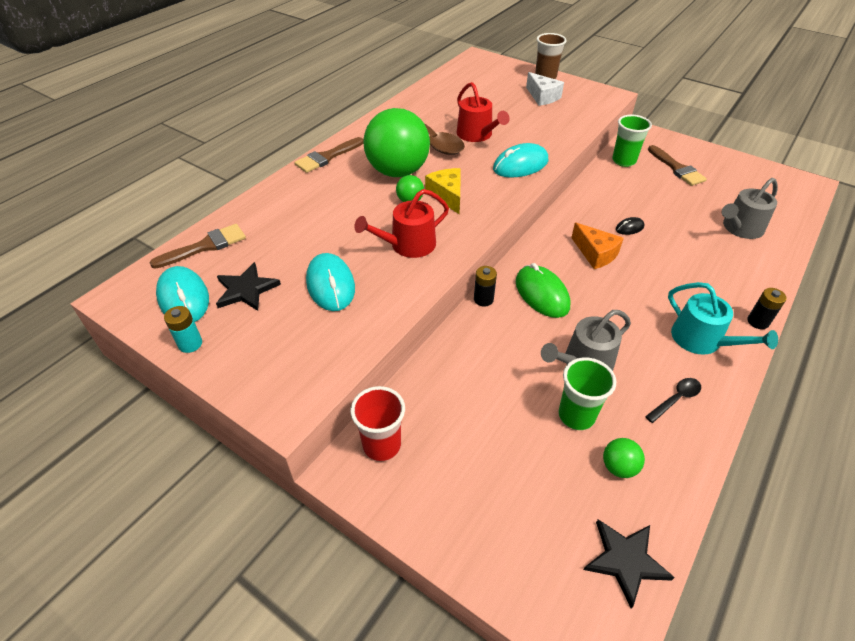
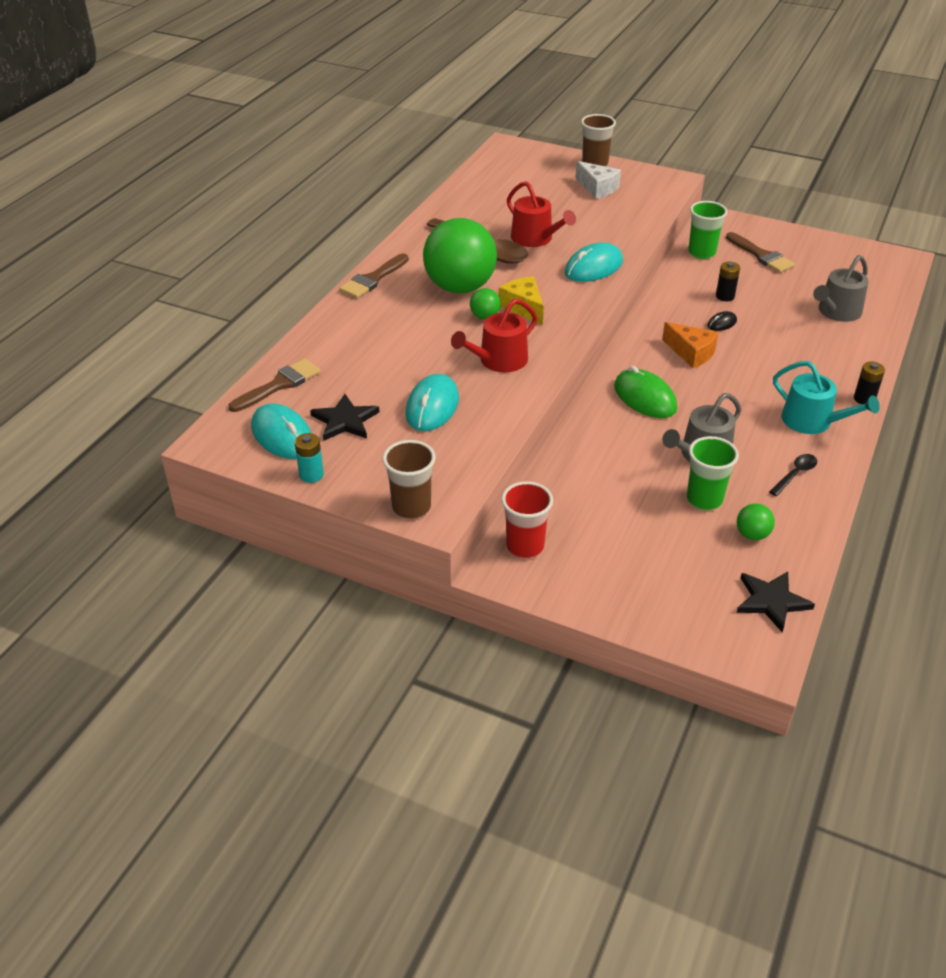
camera: 10 degrees left, 5 degrees down
turquoise mouse [306,253,355,311] -> turquoise mouse turned 45 degrees clockwise [405,374,459,431]
black battery [474,266,497,306] -> black battery moved to [716,262,740,301]
none -> brown cup [383,440,436,519]

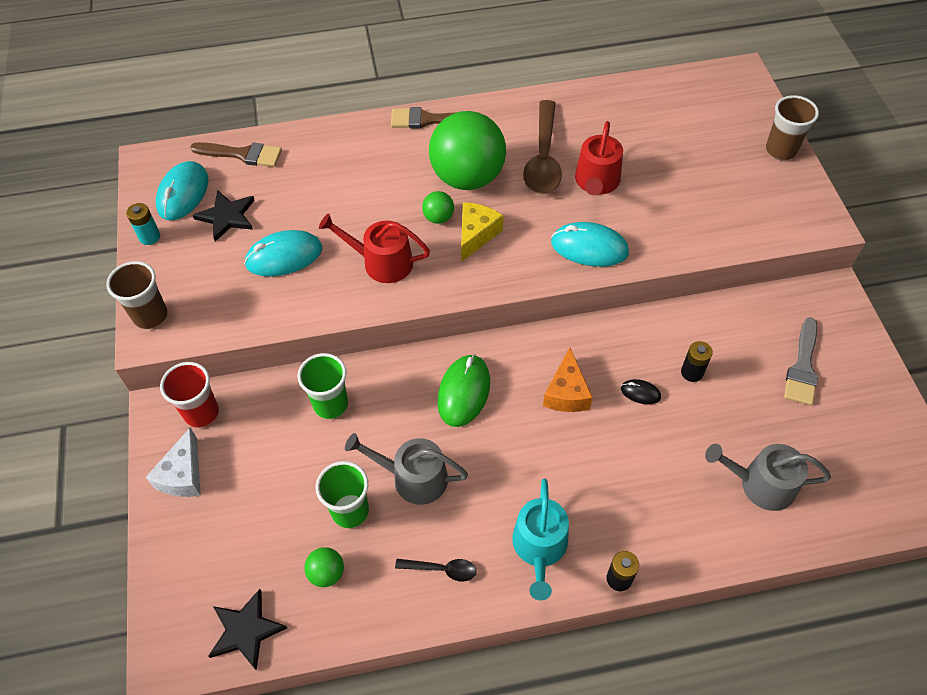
camera: 55 degrees right, 15 degrees up
white cheese [575,161,621,199] -> white cheese moved to [146,427,201,497]
green cup [688,201,728,259] -> green cup moved to [297,353,348,419]
brown brush [726,232,795,273] -> grey brush [784,317,818,405]

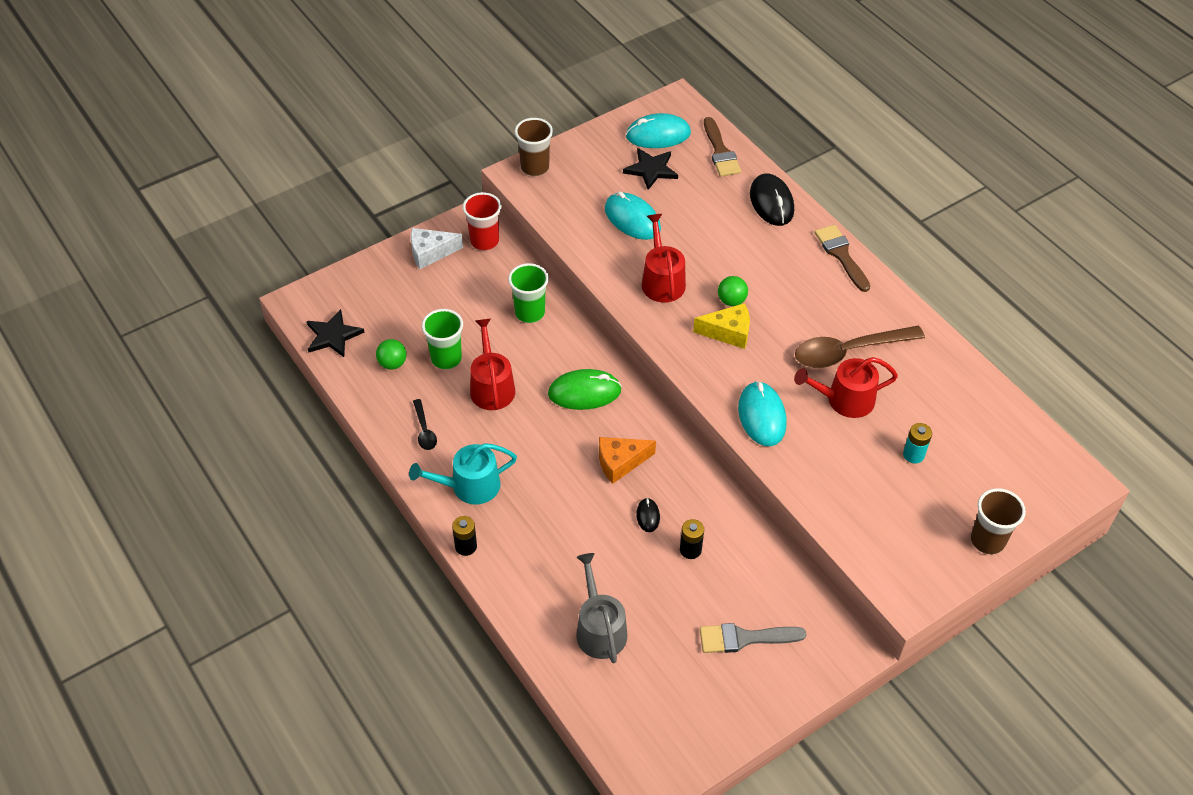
camera: 65 degrees right, 5 degrees down
turquoise battery [126,203,160,245] -> turquoise battery moved to [903,423,932,463]
grey watering can [345,433,468,505] -> red watering can [470,319,515,410]
green ball [429,111,506,190] -> none
none -> black mouse [750,173,794,226]

